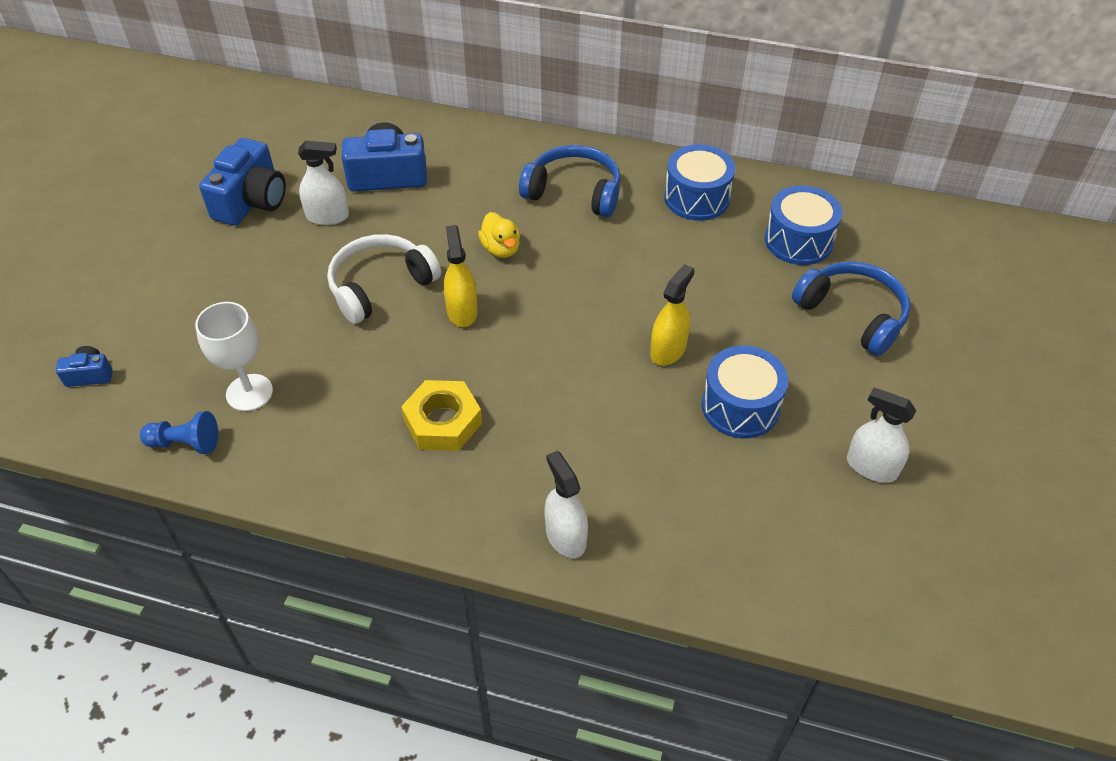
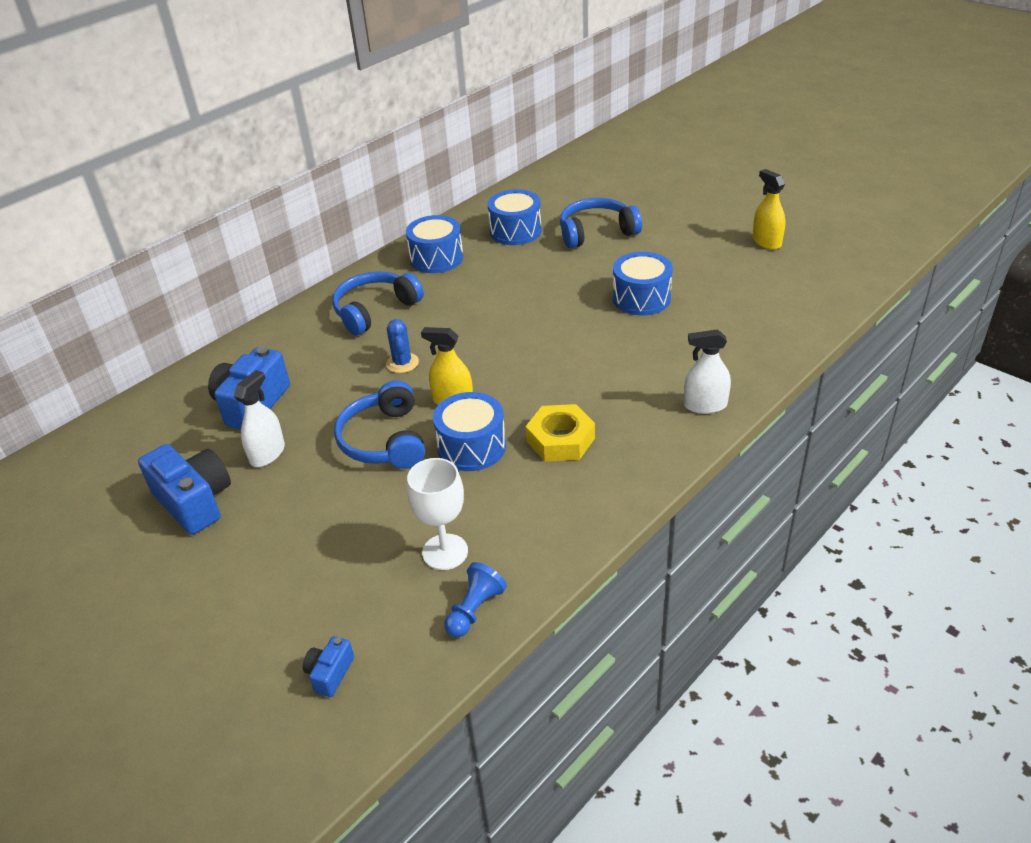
camera: 60 degrees left, 10 degrees down
white headphones [327,234,441,324] -> blue headphones [334,380,425,469]
yellow duck [478,212,520,258] -> blue cactus [386,319,419,373]
yellow spray bottle [650,264,694,366] -> yellow spray bottle moved to [752,169,786,250]
white spray bottle [847,388,916,483] -> none
none -> blue drum [433,392,506,471]

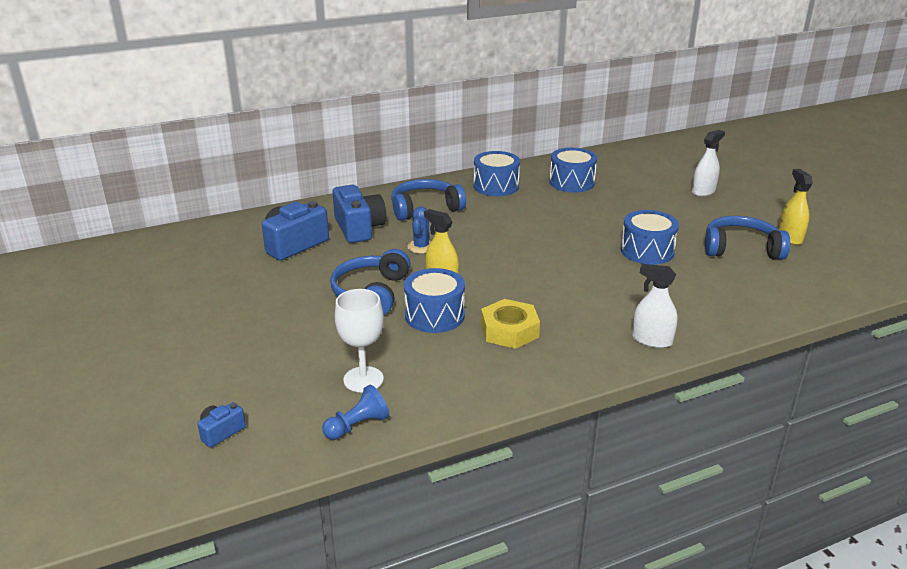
camera: 20 degrees right, 10 degrees down
blue camera [138,444,231,535] -> blue camera moved to [332,185,386,243]
white spray bottle [234,370,285,467] -> white spray bottle moved to [692,130,725,197]
blue headphones [560,198,642,248] -> blue headphones moved to [705,216,790,260]

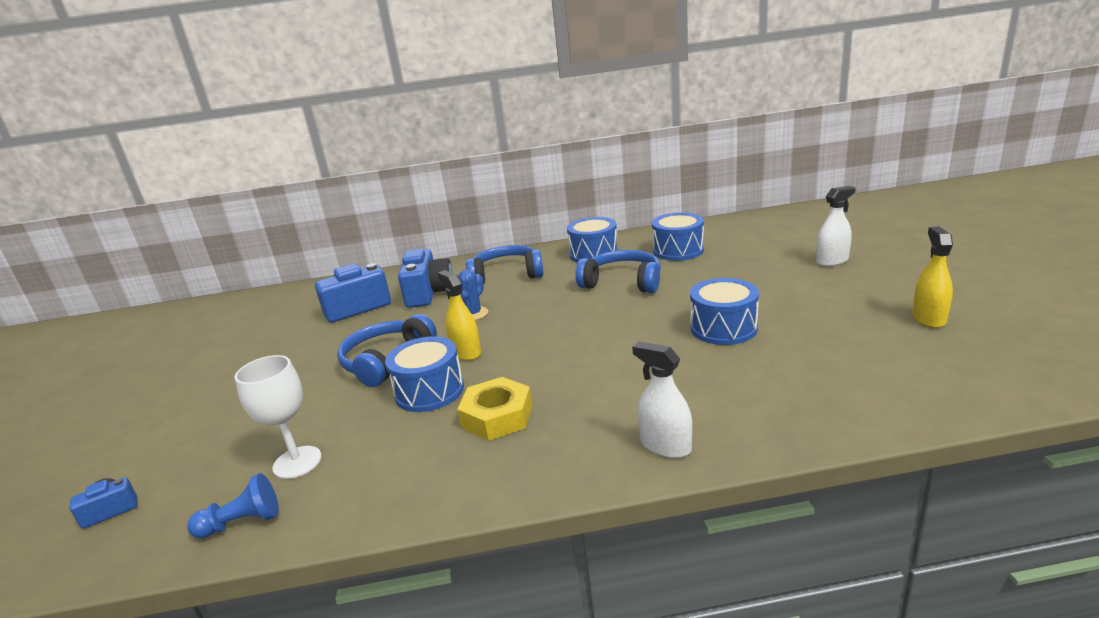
camera: 20 degrees right, 5 degrees down
blue headphones [705,216,790,260] -> blue headphones moved to [575,250,661,293]

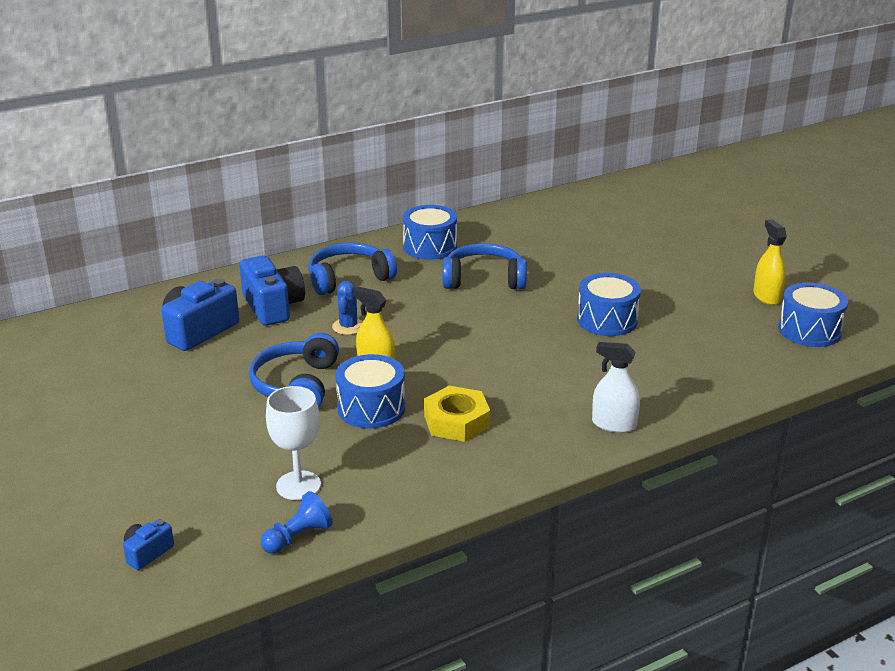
camera: 25 degrees left, 5 degrees up
blue drum [652,212,704,261] -> blue drum moved to [778,282,848,347]
white spray bottle [816,186,856,267] -> none

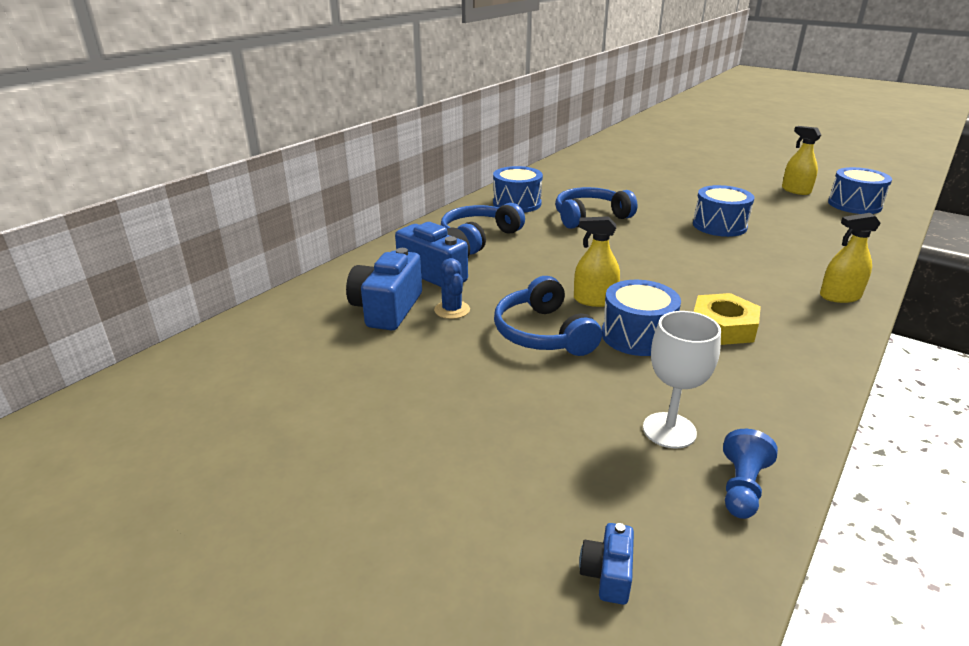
camera: 25 degrees left, 0 degrees up
blue cactus [332,281,363,335] -> blue cactus moved to [434,258,470,319]
white spray bottle [592,342,640,433] -> yellow spray bottle [820,213,881,303]

